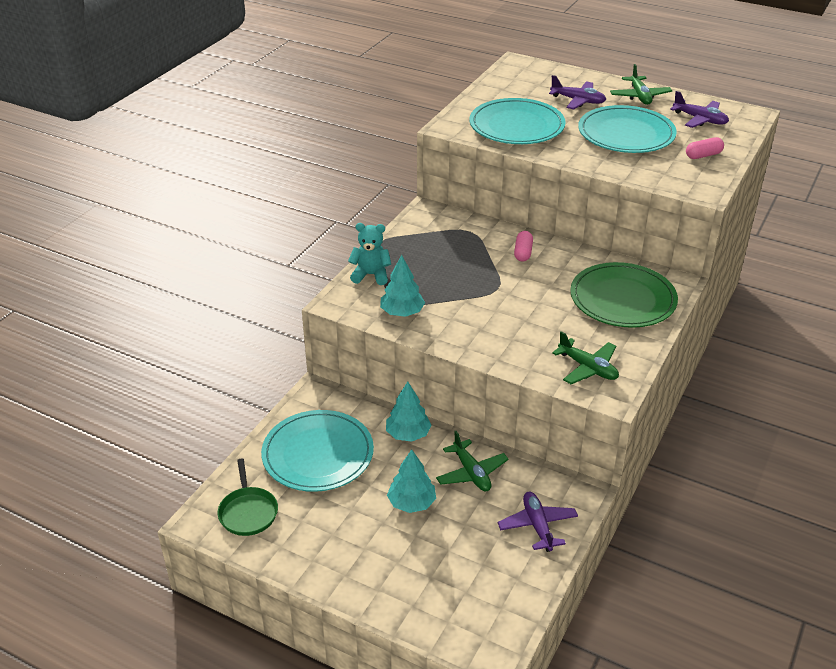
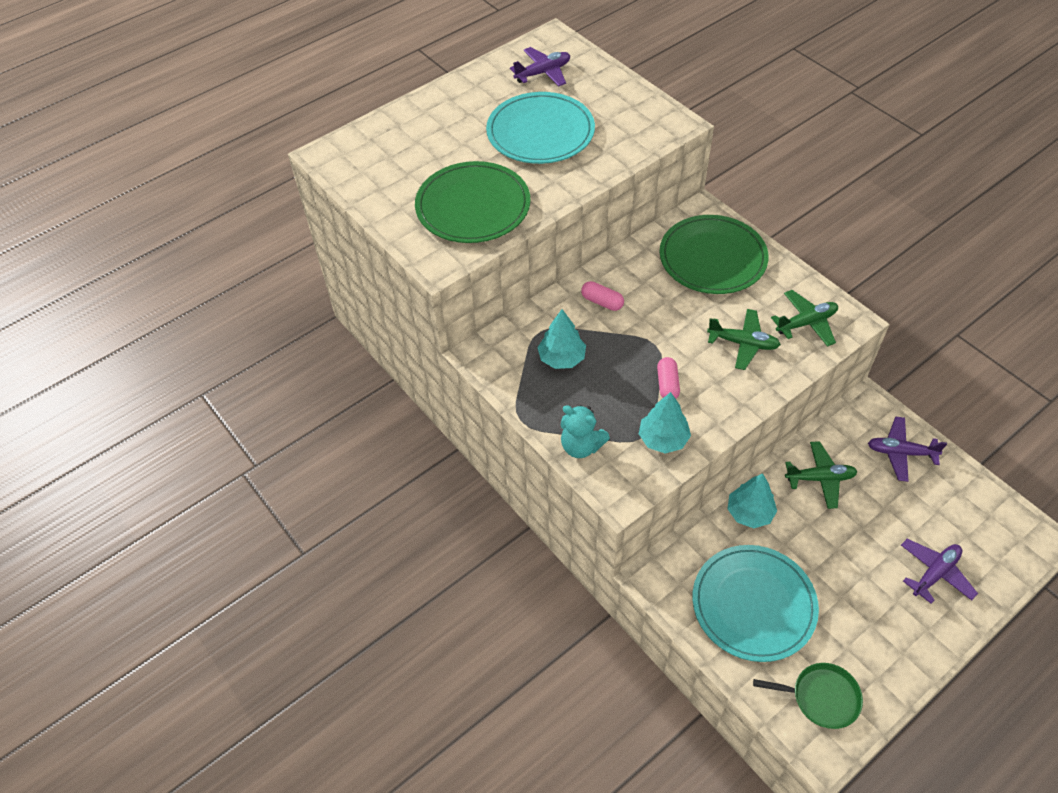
camera: 65 degrees left, 15 degrees up
turquoise teddy bear [348,223,391,285] -> turquoise teddy bear turned 90 degrees counterclockwise [560,405,610,458]
turquoise tree [387,449,436,513] -> turquoise tree moved to [537,309,586,369]
turquoise plate [470,98,566,144] -> green plate [415,161,531,243]
purple plane [549,75,606,109] -> purple plane moved to [901,539,978,604]
green plane [610,64,672,105] -> green plane moved to [707,309,781,370]
pink capsule [686,137,724,159] -> pink capsule moved to [657,357,680,399]

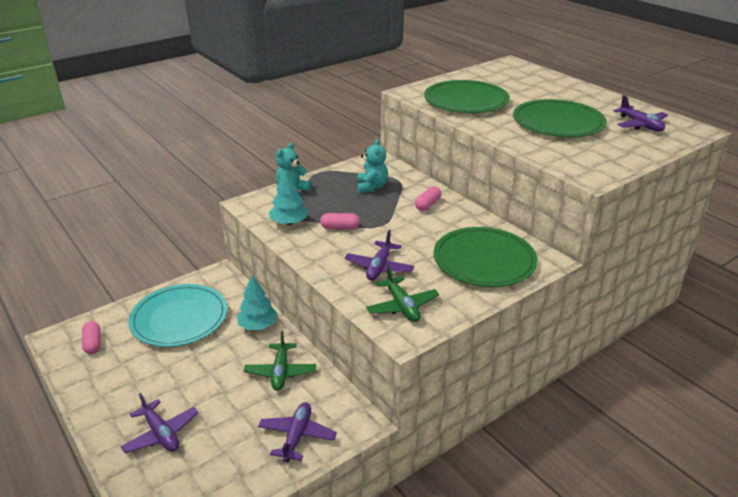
camera: 90 degrees right, 20 degrees down
turquoise plate [486,92,595,164] -> green plate [513,99,607,137]
turquoise tree [537,309,586,369] -> turquoise teddy bear [357,139,388,193]
green plane [707,309,781,370] -> purple plane [345,230,414,281]
green pan [753,663,863,729] -> pink capsule [82,321,101,354]

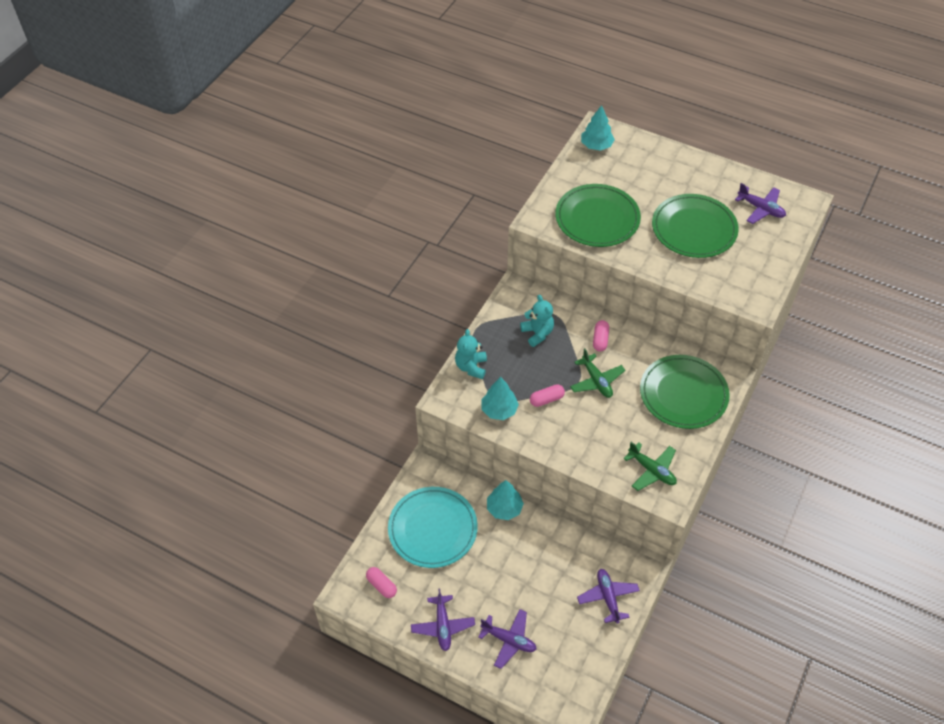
camera: 25 degrees left, 20 degrees up
green plane [244,331,316,391] -> green plane moved to [570,348,625,398]
purple plane [345,230,414,281] -> purple plane moved to [411,589,475,651]
none -> turquoise tree [581,105,615,151]

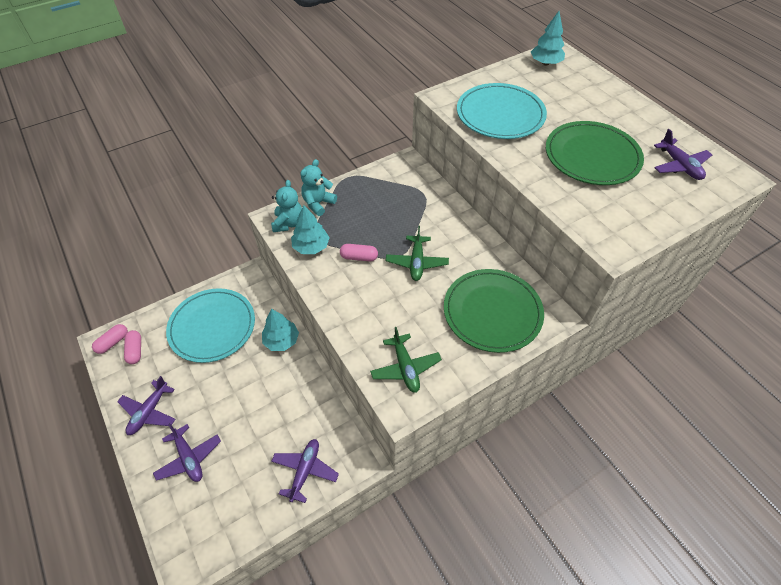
camera: 30 degrees right, 0 degrees up
turquoise teddy bear [520,295,554,347] -> turquoise teddy bear moved to [271,180,302,232]
green plate [555,184,641,247] -> turquoise plate [457,83,547,139]
pink capsule [593,320,609,352] -> pink capsule moved to [92,324,128,354]

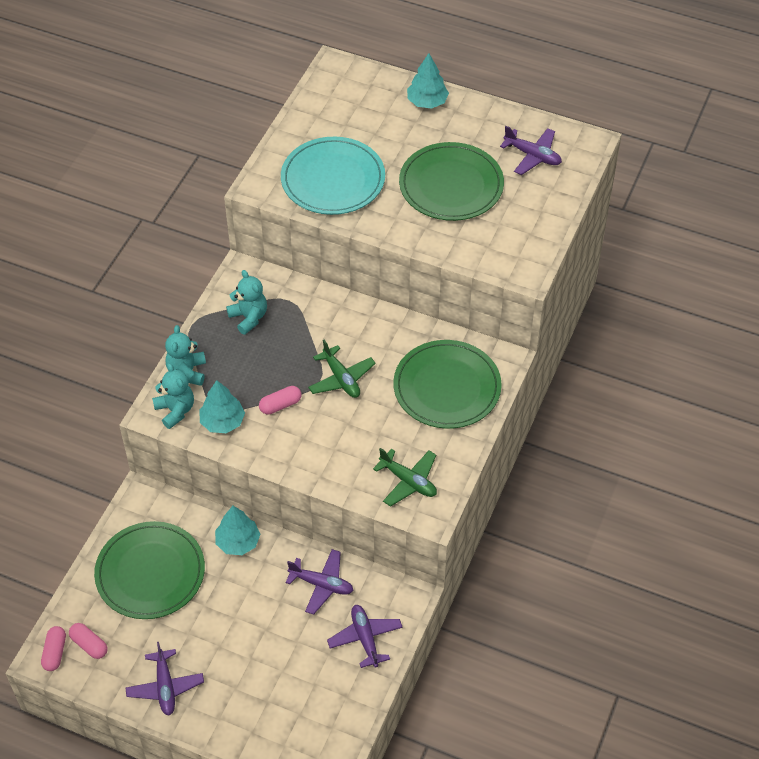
camera: 35 degrees left, 0 degrees up
purple plane [153,423,221,482] -> purple plane moved to [286,549,354,615]
turquoise plate [166,288,255,363] -> green plate [94,521,205,619]
turquoise tree [531,11,565,65] -> turquoise tree moved to [407,53,449,109]
none -> turquoise teddy bear [226,270,267,335]

